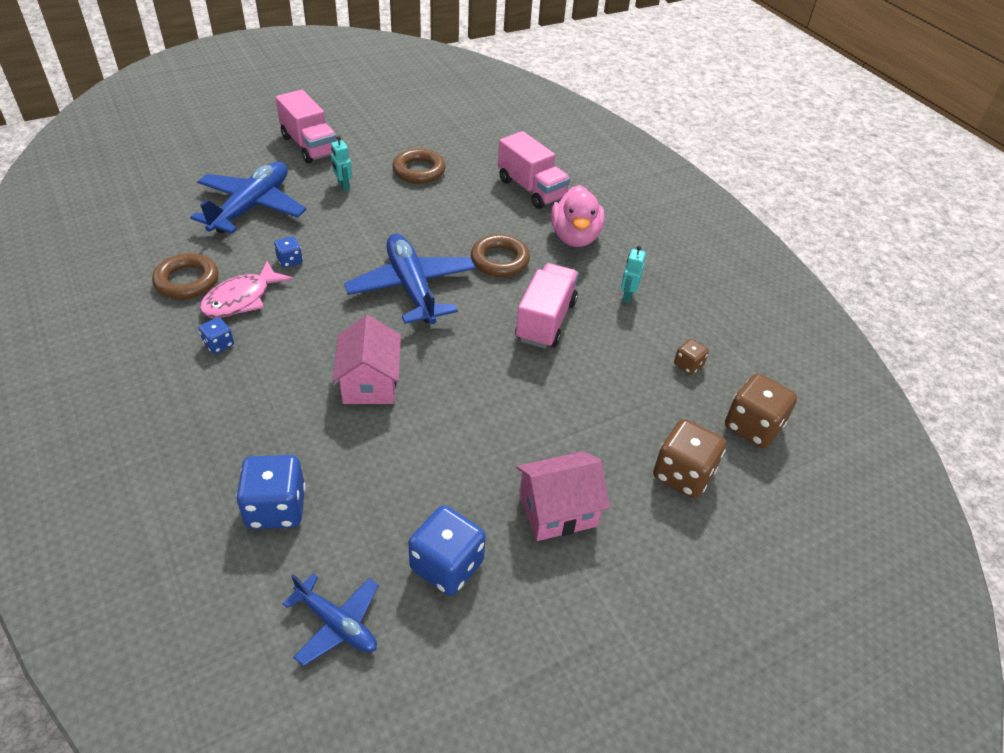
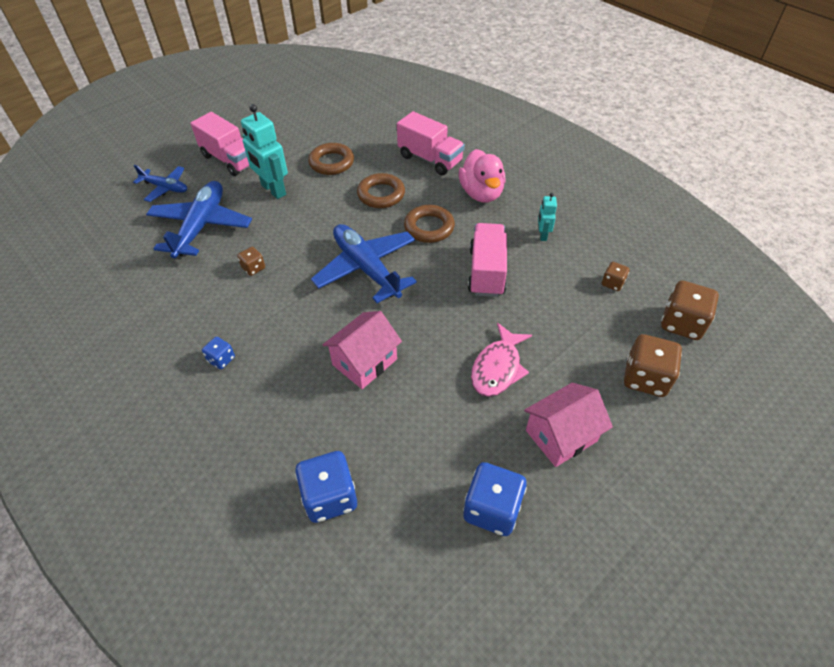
camera: 10 degrees left, 5 degrees up
brown ring [152,253,219,299] -> brown ring moved to [357,173,405,208]
pink fish [200,261,293,318] -> pink fish moved to [471,323,532,397]
blue dice [274,236,303,268] -> brown dice [237,247,265,276]
blue plane [282,573,379,666] -> blue plane moved to [133,165,187,202]
turquoise robot [331,136,352,191] -> turquoise robot [241,104,288,199], size x1.91
pink house [332,315,401,404] -> pink house turned 60 degrees clockwise [322,311,402,389]

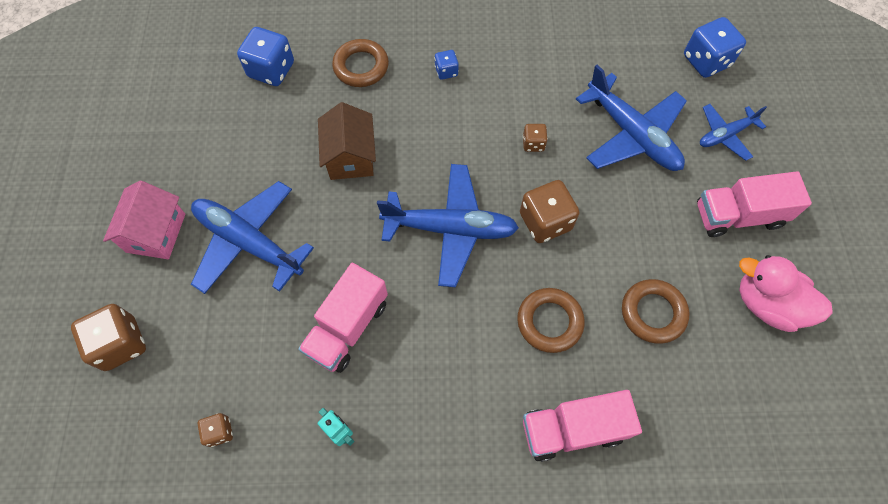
camera: 130 degrees right, 15 degrees up
turquoise robot [241,104,288,199] -> none
pink house [322,311,402,389] -> brown house [318,102,376,180]
brown ring [404,205,455,243] -> brown ring moved to [332,39,389,87]
pink duck [459,149,506,202] -> pink duck moved to [739,255,833,332]
blue dice [463,462,527,536] -> blue dice moved to [684,17,746,78]
pink truck [468,223,507,297] -> pink truck turned 75 degrees clockwise [298,263,388,373]
pink fish [471,323,532,397] -> blue plane [191,181,314,294]
brown dice [661,281,719,340] -> brown dice moved to [520,180,579,243]

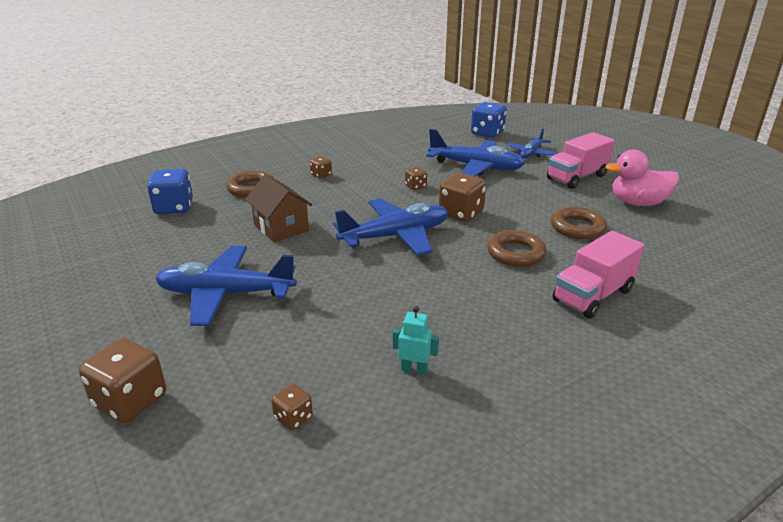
camera: 30 degrees left, 35 degrees down
pink house [103,180,185,259] -> none
pink truck [298,263,388,373] -> none
blue dice [435,50,459,80] -> brown dice [310,156,332,179]

